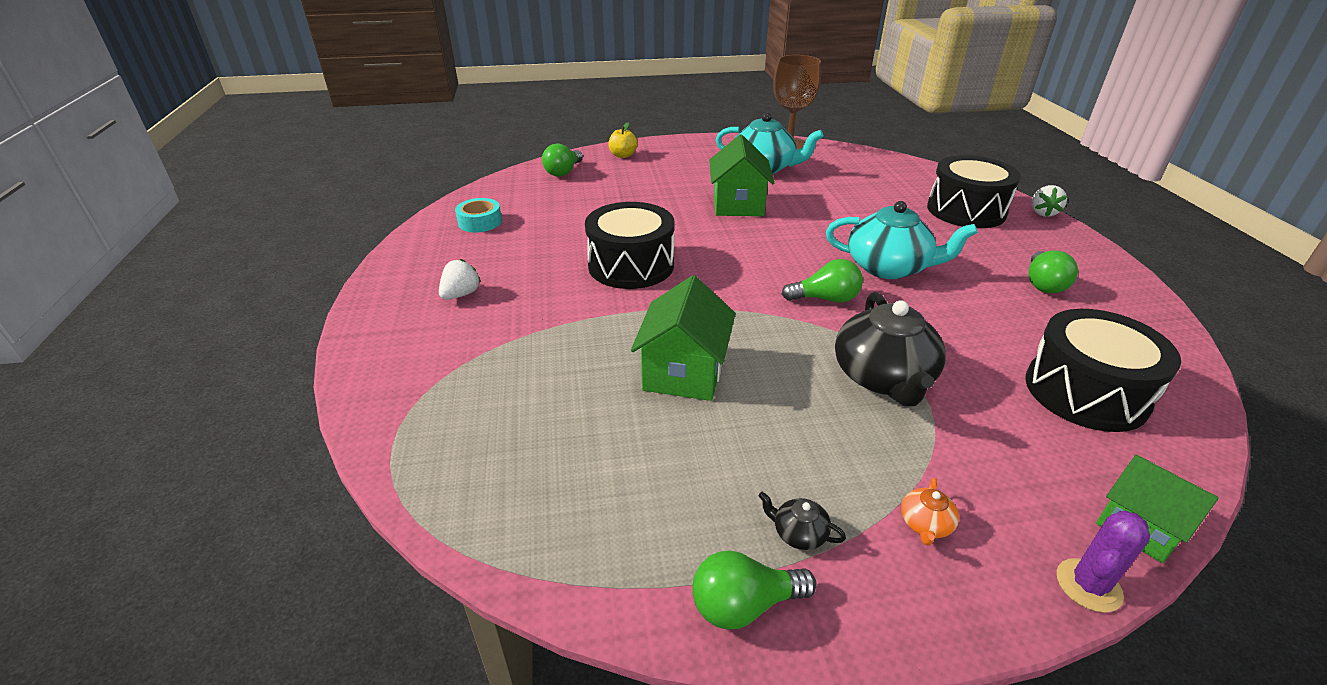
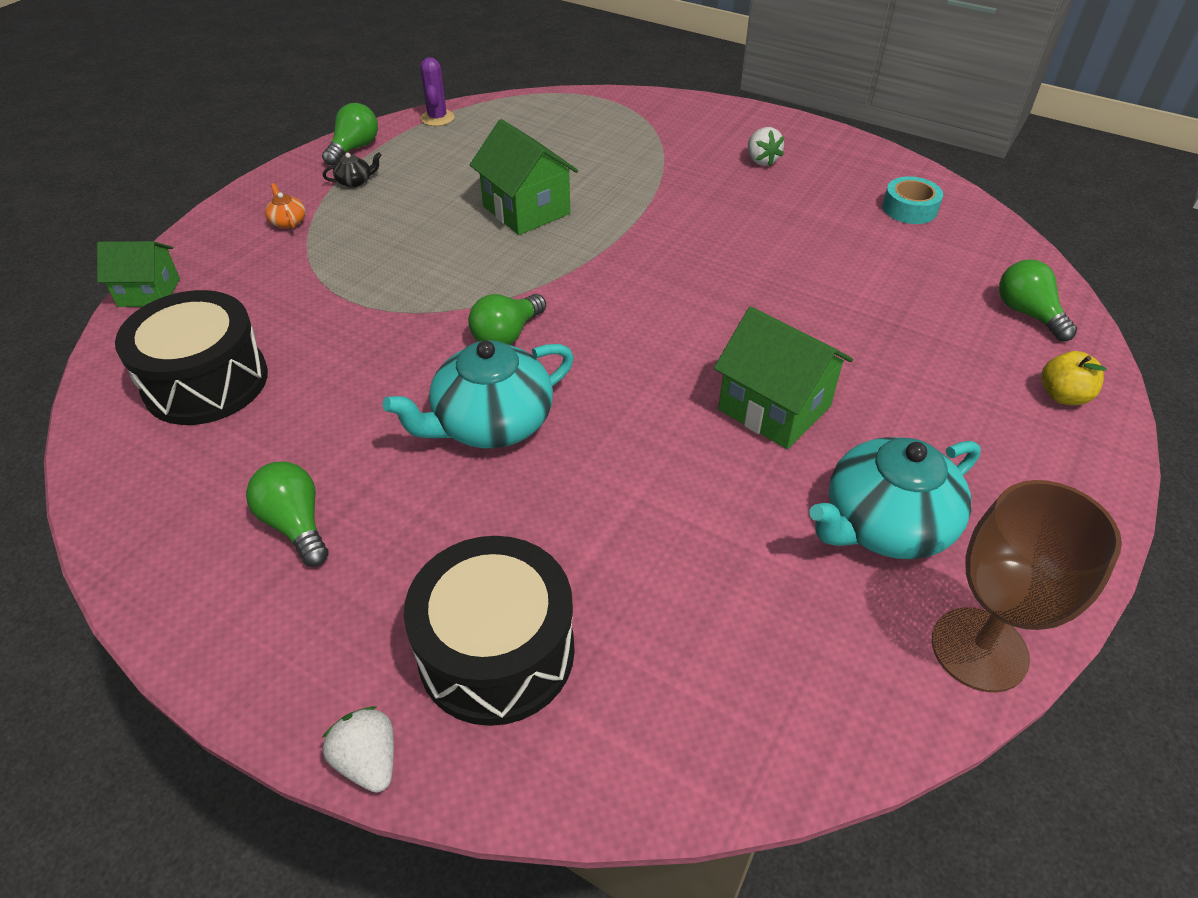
camera: 130 degrees right, 10 degrees up
black drum [585,202,675,289] -> none
black teapot [835,292,946,406] -> none
purple cactus [1057,510,1150,613] -> purple cactus moved to [420,57,455,126]

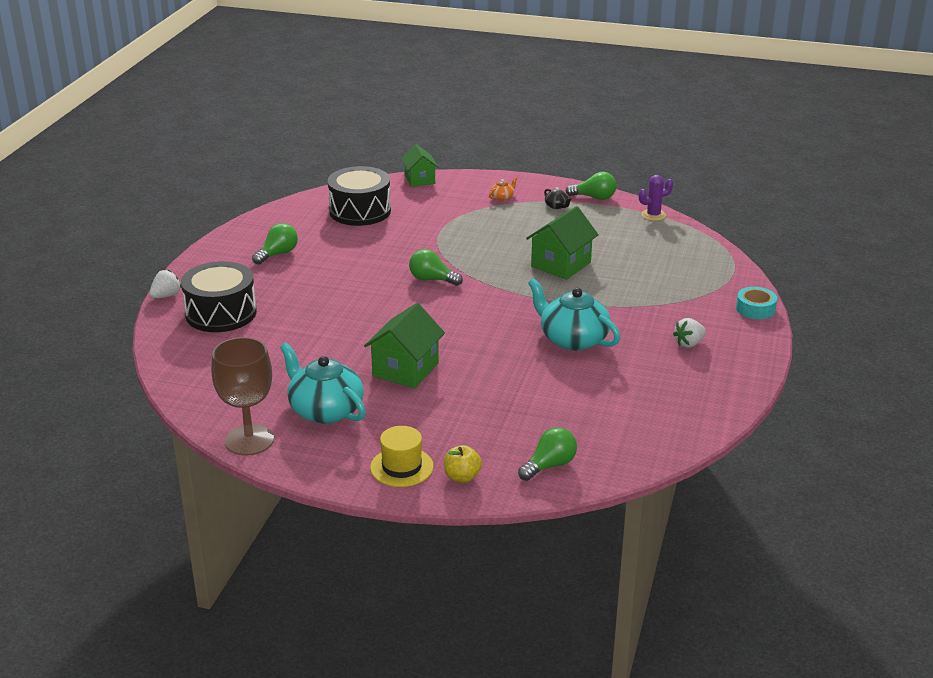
camera: 75 degrees right, 15 degrees down
turquoise teapot [383,340,574,448] -> turquoise teapot moved to [528,278,620,351]
turquoise tape [882,176,943,224] -> turquoise tape moved to [736,287,777,319]
none -> yellow hat [370,426,434,487]

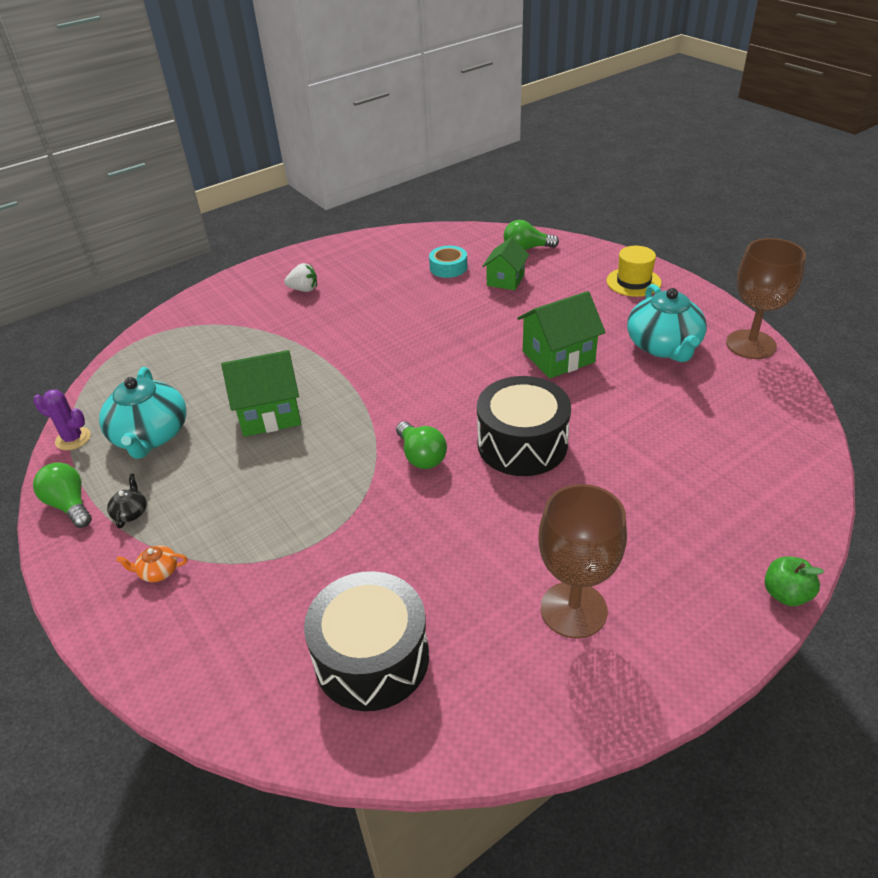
camera: 140 degrees left, 10 degrees up
white strawberry [149,270,181,298] -> green apple [765,556,824,606]
black drum [181,261,257,332] -> black drum moved to [477,376,571,476]
green light bulb [252,223,298,265] -> brown goblet [538,484,627,639]
green house [401,144,438,187] -> green house moved to [482,237,529,290]
yellow apple [444,445,482,483] -> none
turquoise teapot [528,278,620,351] -> turquoise teapot moved to [99,367,187,459]
turquoise tape [736,287,777,319] -> turquoise tape moved to [429,246,467,278]

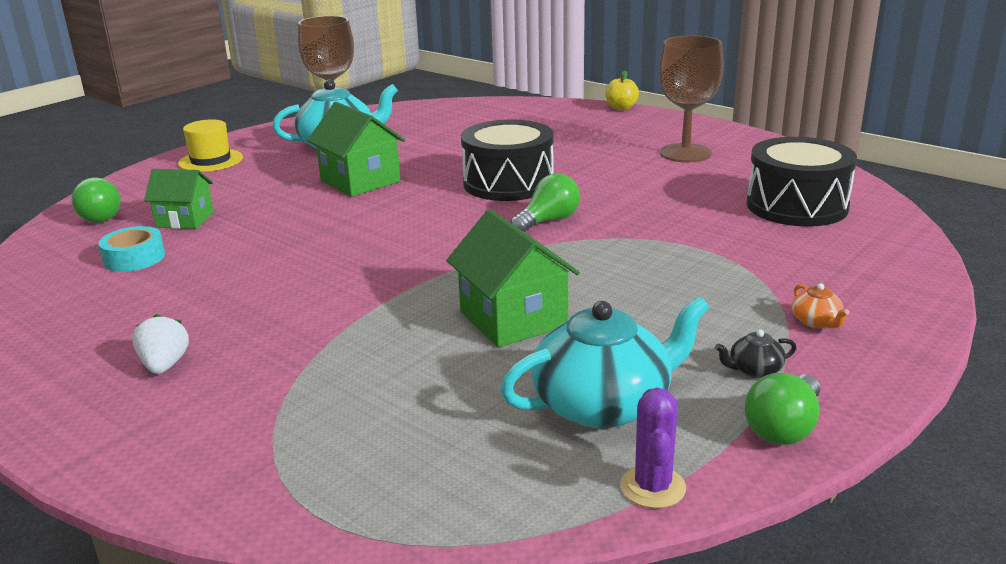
camera: 105 degrees left, 15 degrees down
green apple [765,556,824,606] -> yellow apple [605,71,639,110]

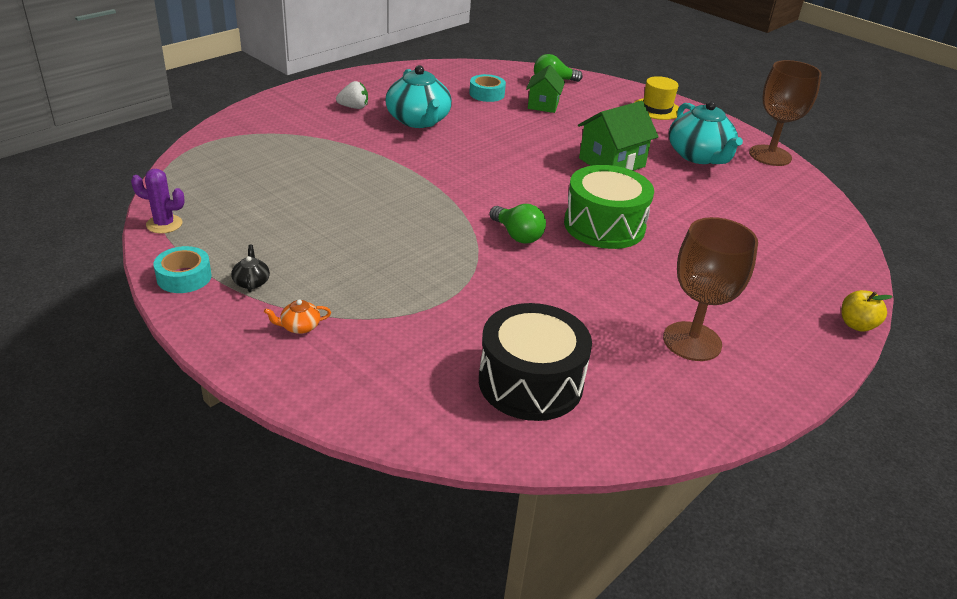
camera: 90 degrees right, 10 degrees up
green house [446,209,580,348] -> none
black drum [461,120,554,201] -> green drum [564,165,654,249]
turquoise teapot [500,296,709,429] -> turquoise teapot moved to [385,65,452,128]
green light bulb [745,373,820,445] -> turquoise tape [153,246,212,293]

